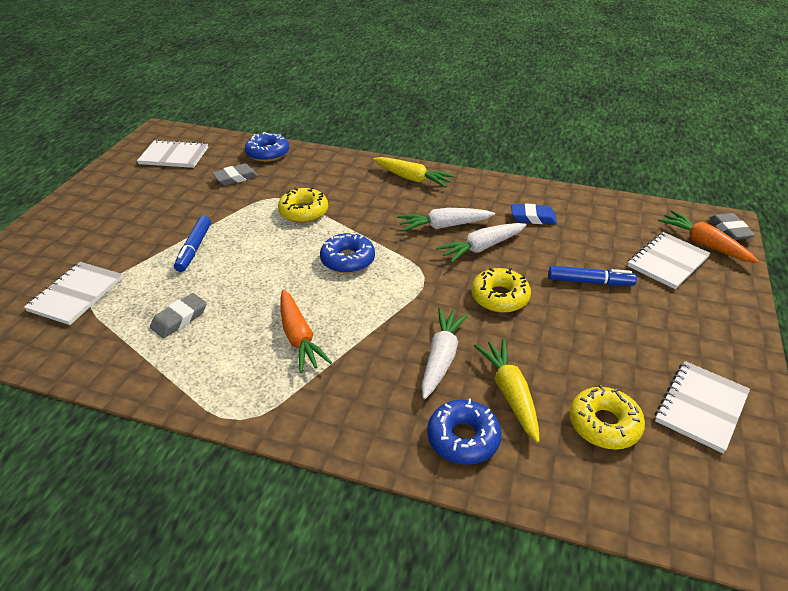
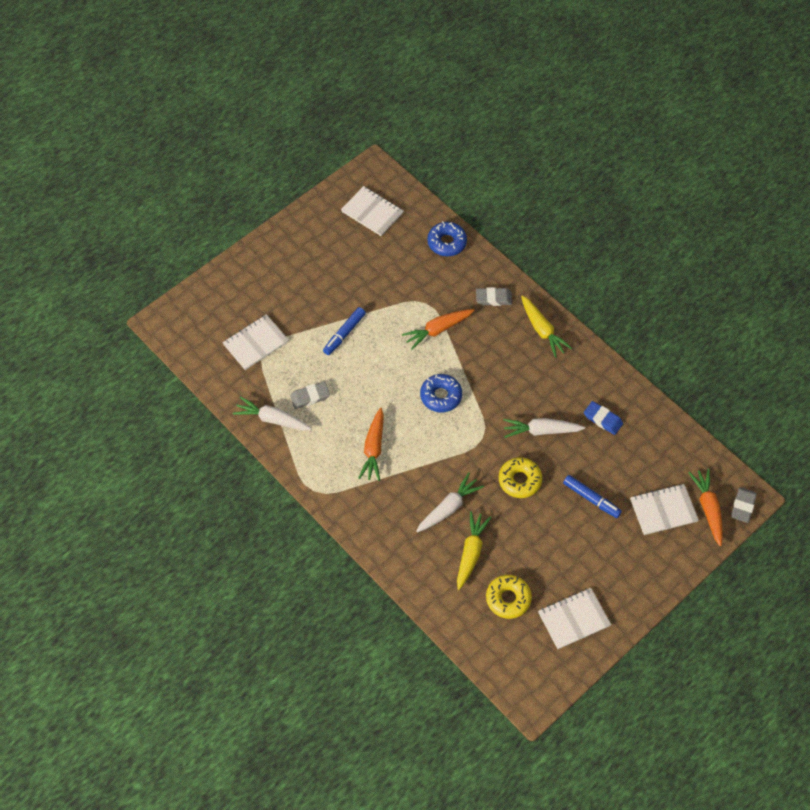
camera: 30 degrees right, 20 degrees up
grey eraser [212,164,258,185] -> grey eraser moved to [476,287,512,306]
yellow donut [278,187,328,223] -> orange carrot [402,309,475,350]
white carrot [397,208,495,231] -> white carrot moved to [233,396,312,431]
blue donut [427,399,502,465] -> none

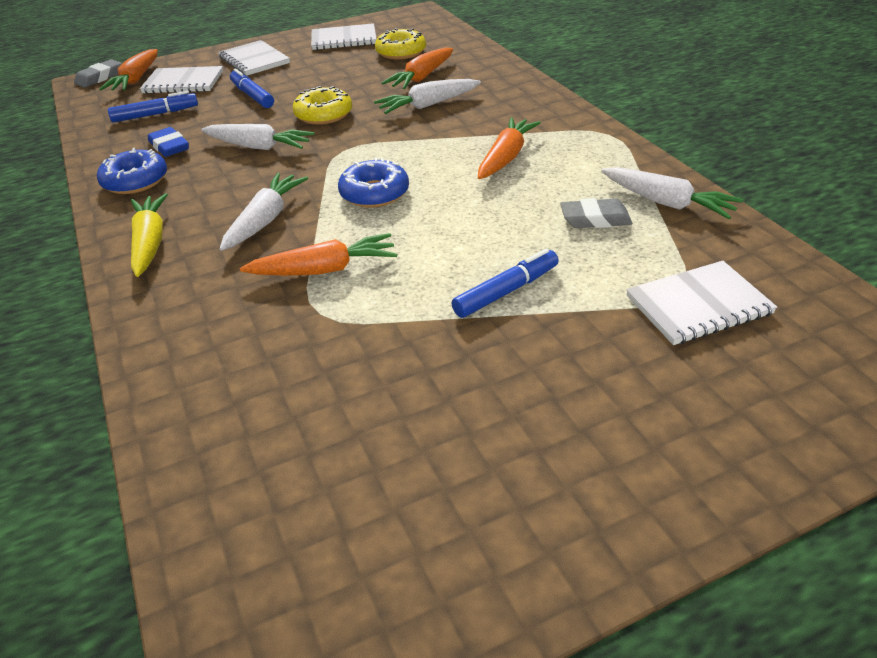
camera: 160 degrees left, 20 degrees down
white notebook [341,186,403,236] -> white notebook moved to [218,40,290,76]
blue donut [427,221,467,256] -> blue donut moved to [97,148,167,194]
yellow carrot [457,511,492,590] -> orange carrot [382,47,453,89]
grey eraser [476,287,512,306] -> none
none -> blue marker [108,91,198,123]
none -> white carrot [220,173,308,251]

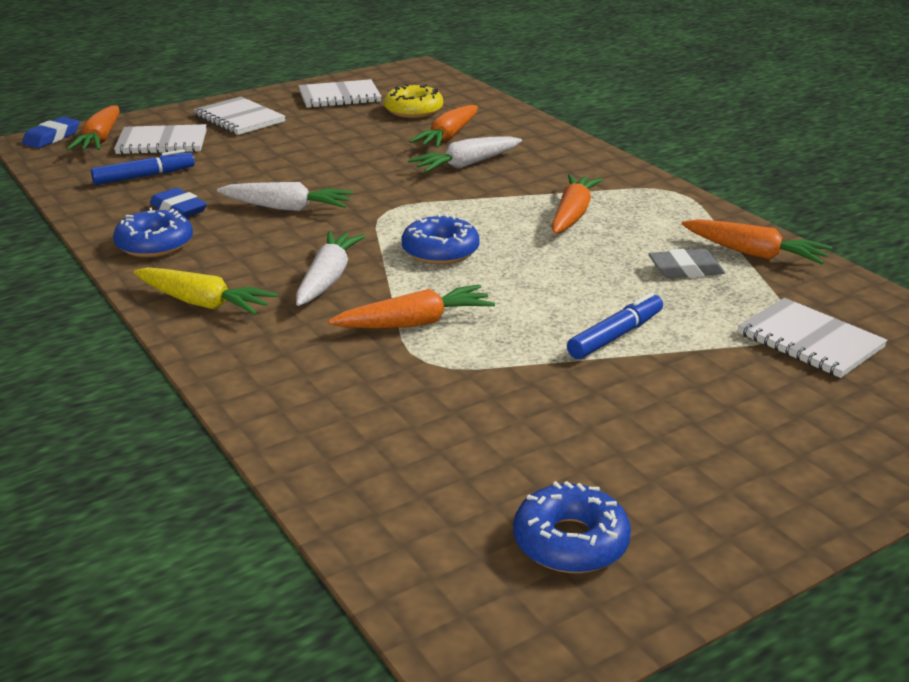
camera: 10 degrees left, 10 degrees down
grey eraser [74,59,122,88] -> blue eraser [22,117,79,148]
yellow carrot [131,193,168,277] -> yellow carrot turned 135 degrees clockwise [133,267,278,315]
blue marker [230,68,274,108] -> none
yellow donut [293,86,352,125] -> none
white carrot [601,167,743,219] -> orange carrot [682,219,832,265]
white notebook [626,261,777,345] -> white notebook turned 75 degrees clockwise [738,298,887,378]
none -> blue donut [513,481,631,573]

